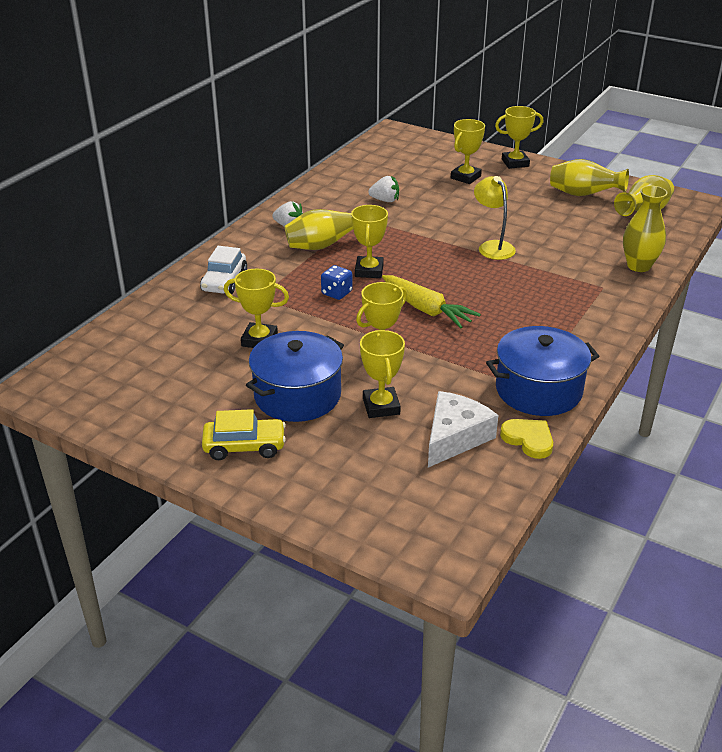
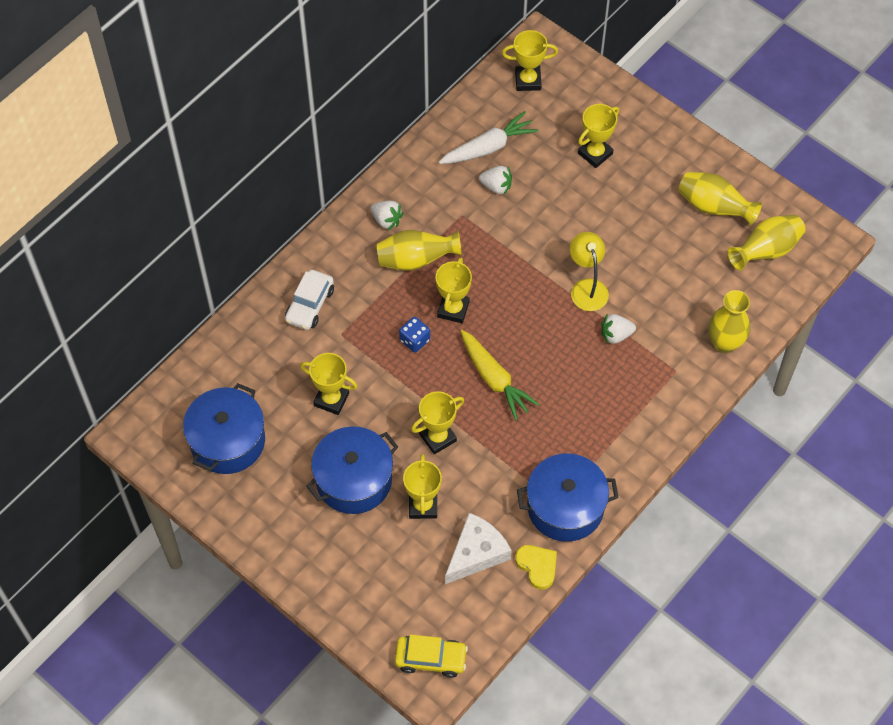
camera: 10 degrees right, 25 degrees up
yellow car [202,409,286,460] -> yellow car moved to [395,635,468,678]
yellow trophy [495,106,543,169] -> yellow trophy moved to [502,30,558,91]
none -> blue pot [183,383,265,474]
none -> white carrot [439,111,539,164]
none -> white strawberry [601,314,636,344]

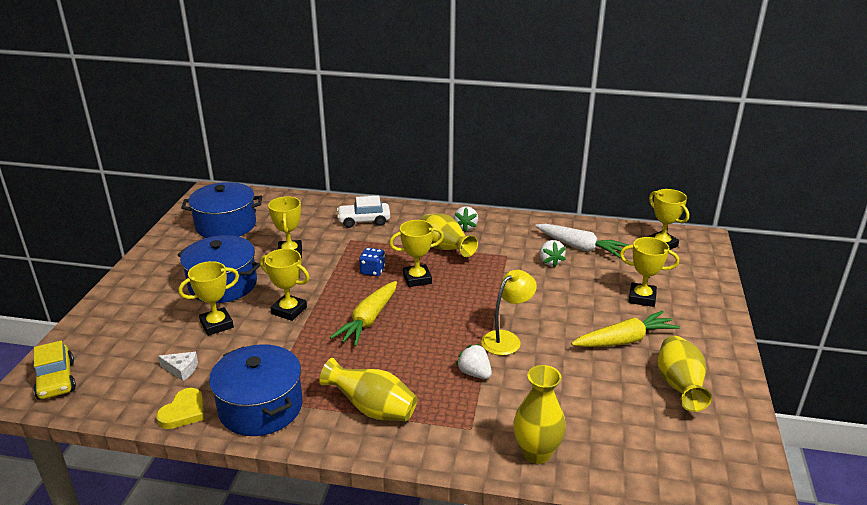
camera: 60 degrees right, 30 degrees down
white cheese [445,513,512,584] -> white cheese [158,352,198,381], size x0.52
yellow vase [727,215,806,270] -> yellow vase moved to [319,358,417,421]
none -> yellow carrot [571,311,680,347]

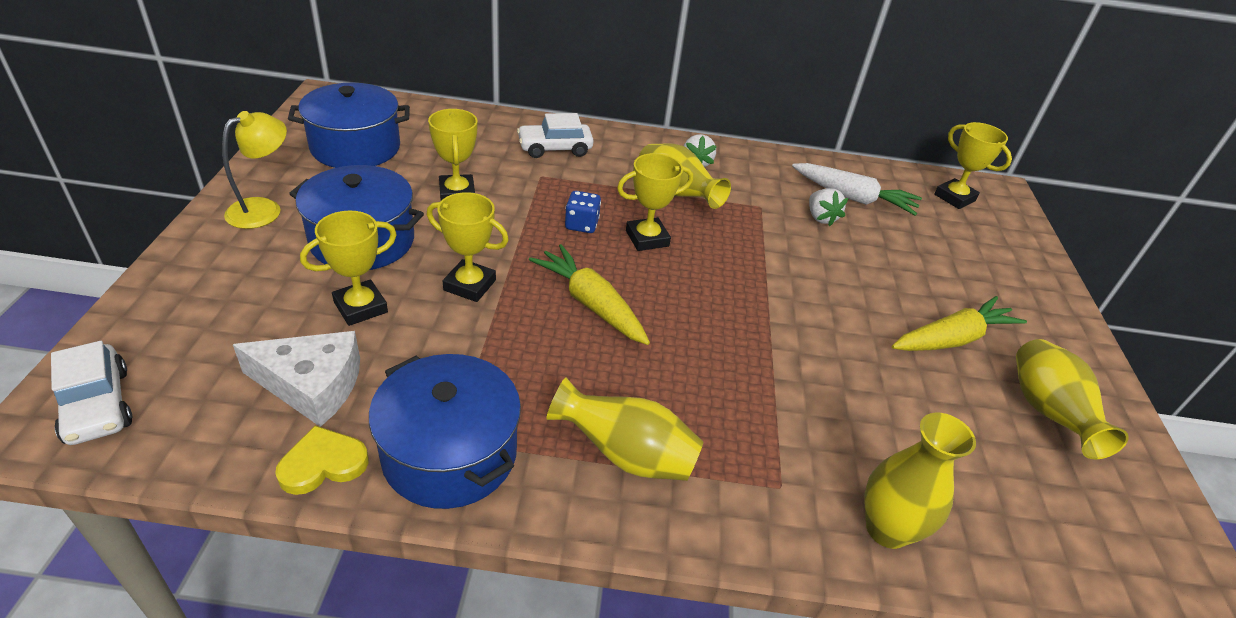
camera: 10 degrees left, 10 degrees up
yellow car [33,341,76,400] -> white car [51,341,132,445]
yellow heart [156,388,204,429] -> yellow heart turned 135 degrees counterclockwise [275,426,369,495]
white cheese [158,352,198,381] -> white cheese [233,331,360,427], size x1.93
yellow carrot [330,281,397,346] -> yellow carrot turned 120 degrees clockwise [529,244,650,345]
white strawberry [456,344,492,379] -> none
yellow lamp [481,270,537,355] -> yellow lamp moved to [222,111,287,229]
yellow trophy [619,237,679,307] -> none

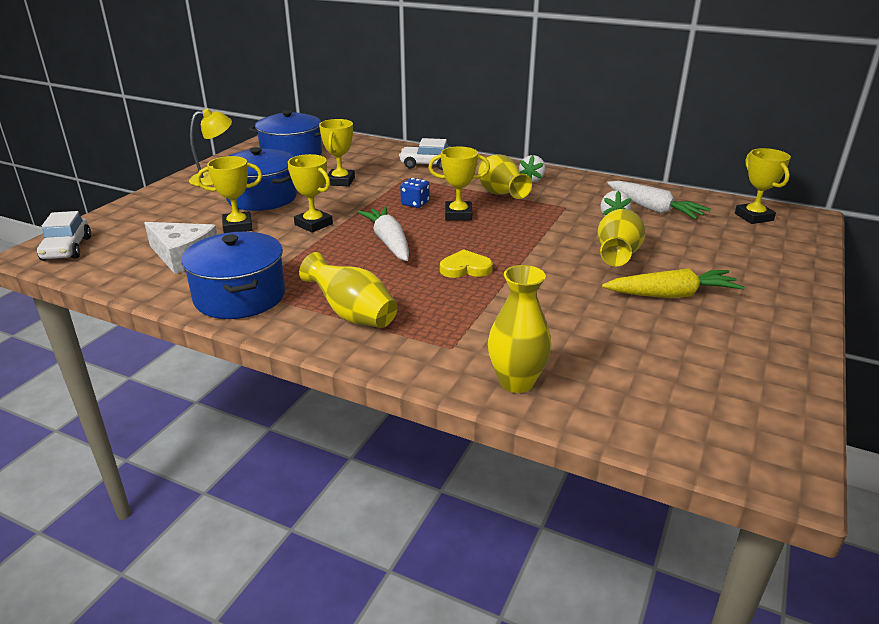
camera: 25 degrees right, 10 degrees down
yellow heart [275,426,369,495] -> yellow heart moved to [440,249,493,278]
yellow carrot [529,244,650,345] -> white carrot [358,207,409,261]
yellow vase [1016,339,1129,459] -> yellow vase moved to [597,209,646,266]

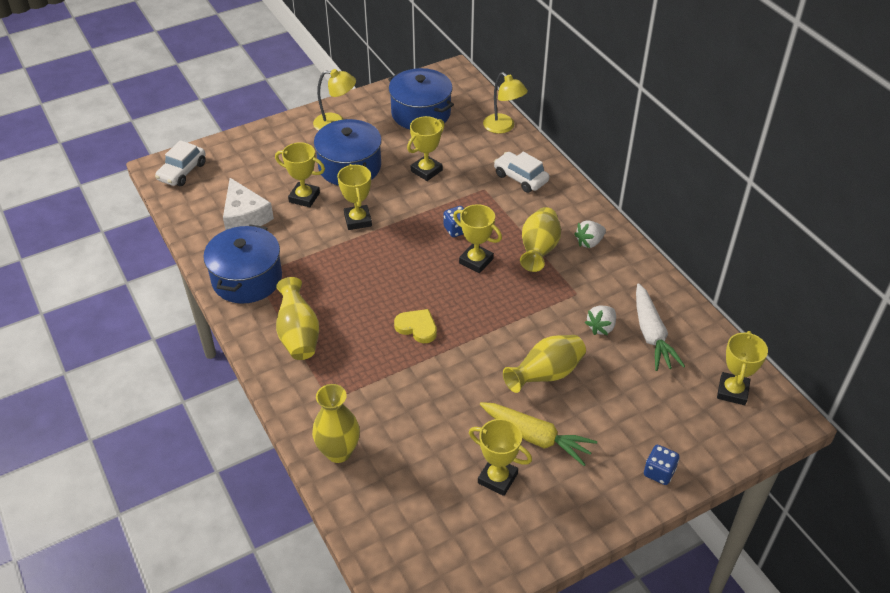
camera: 35 degrees right, 15 degrees up
white carrot [358,207,409,261] -> none
none -> yellow trophy [469,419,532,496]
none -> yellow lamp [483,72,528,134]
none -> blue dice [644,445,680,485]

